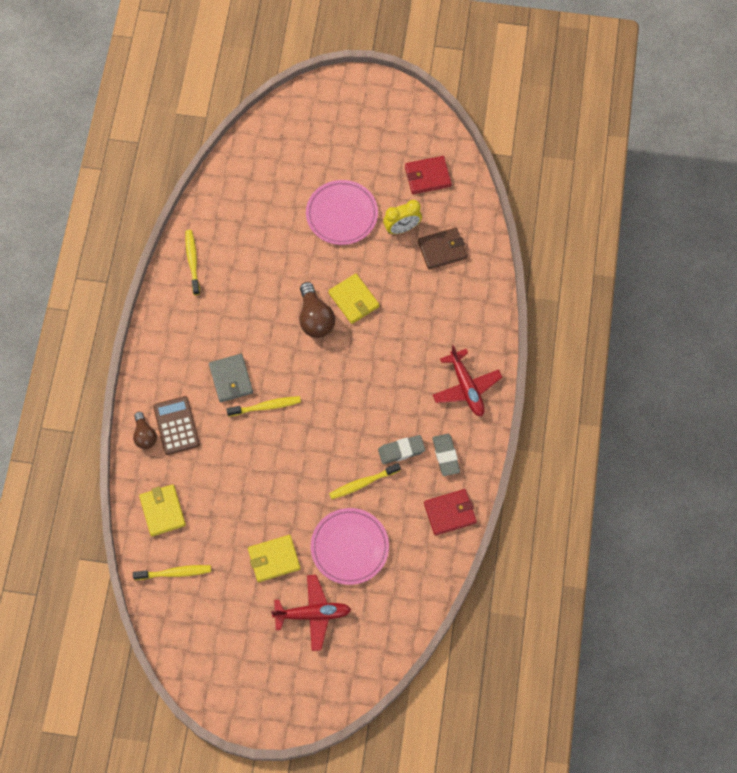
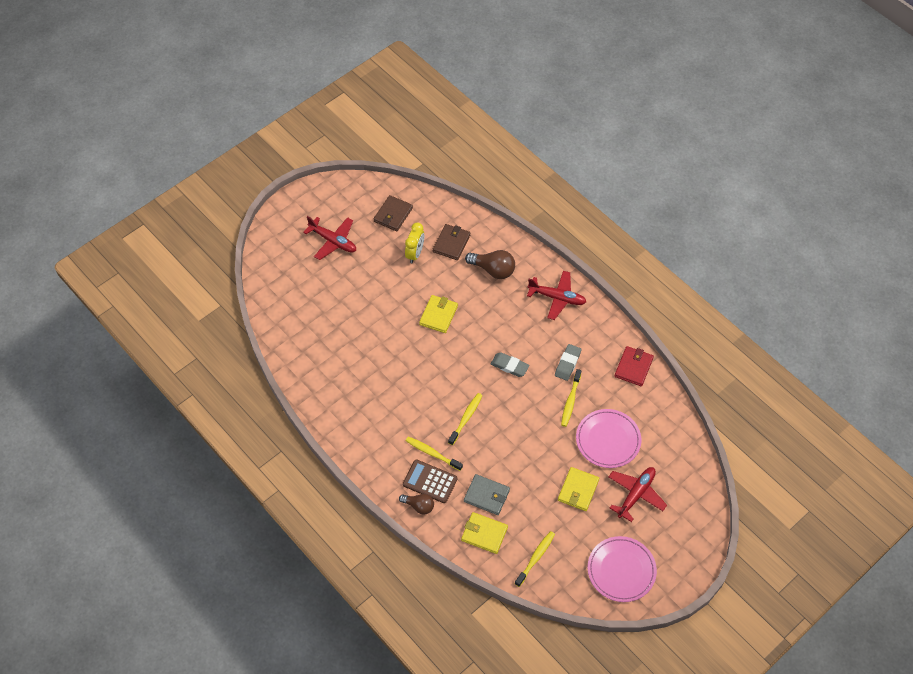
camera: 50 degrees left, 10 degrees down
yellow toothbrush [185,230,200,295] -> yellow toothbrush moved to [406,436,463,471]
grey wallet [209,354,253,402] -> grey wallet moved to [464,474,510,515]
brown light bulb [300,282,335,338] -> brown light bulb moved to [465,250,515,279]
pink plate [306,180,378,245] -> pink plate moved to [588,536,657,602]
yellow wallet [329,274,379,324] -> yellow wallet turned 75 degrees counterclockwise [419,295,458,333]
red wallet [405,156,452,194] -> brown wallet [374,195,413,231]
grey eraser [433,434,460,476] -> grey eraser moved to [491,352,529,377]
none -> red plane [303,216,356,260]

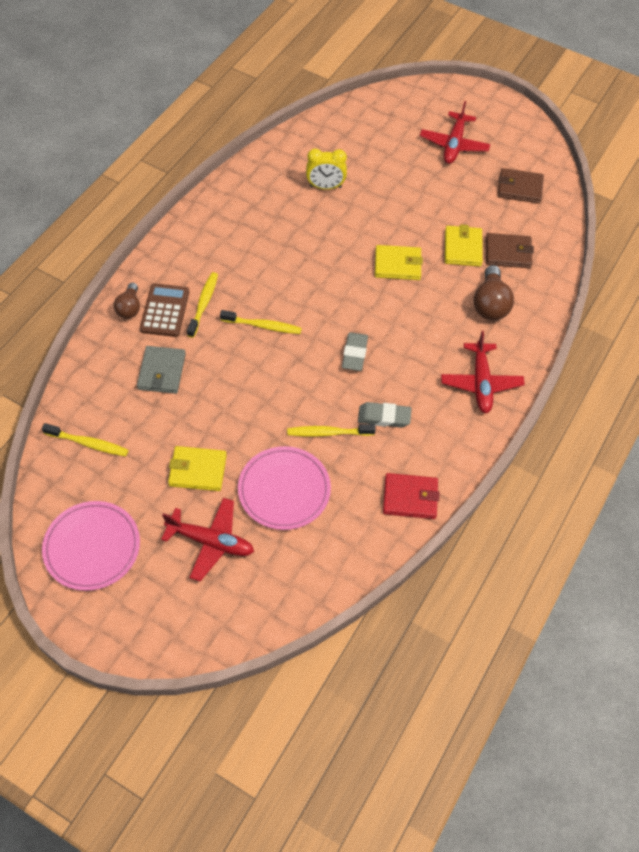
camera: 70 degrees right, 0 degrees up
yellow clock [405,222,424,263] -> yellow clock moved to [306,149,347,190]
yellow wallet [461,512,508,554] -> yellow wallet moved to [445,224,483,266]

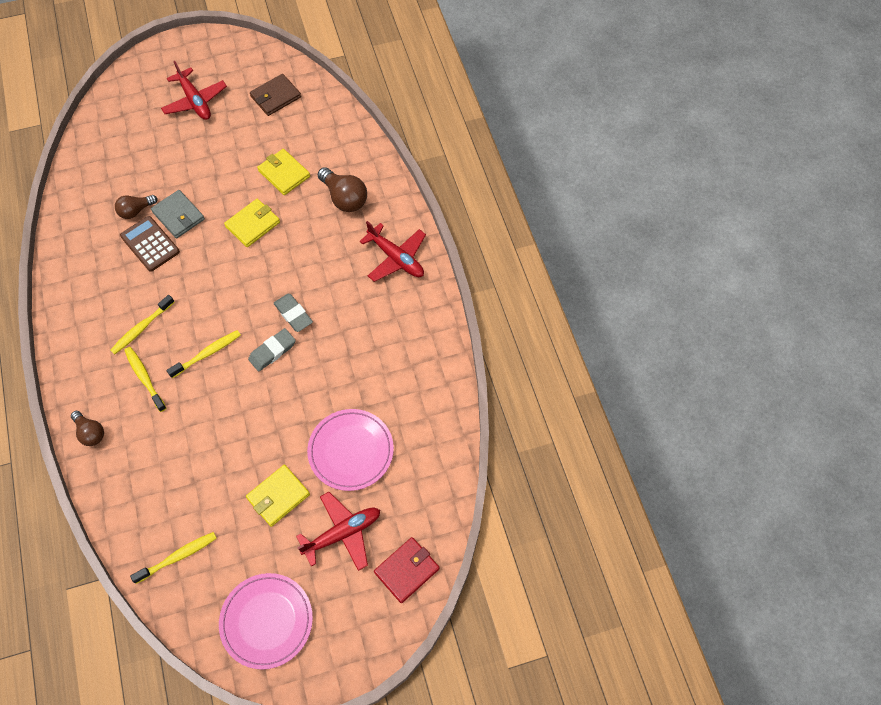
camera: 45 degrees left, 5 degrees up
grey wallet [137,346,186,394] -> grey wallet moved to [151,190,205,238]
brown calculator [140,283,189,337] -> brown calculator moved to [120,216,180,272]
yellow toothbrush [287,424,376,437] -> yellow toothbrush moved to [110,295,175,354]
yellow clock [306,149,347,190] -> brown light bulb [115,195,157,219]
grey eraser [358,402,412,428] -> grey eraser moved to [248,328,296,372]
red wallet [383,473,440,519] -> red wallet moved to [374,537,439,603]
brown wallet [486,233,534,268] -> none

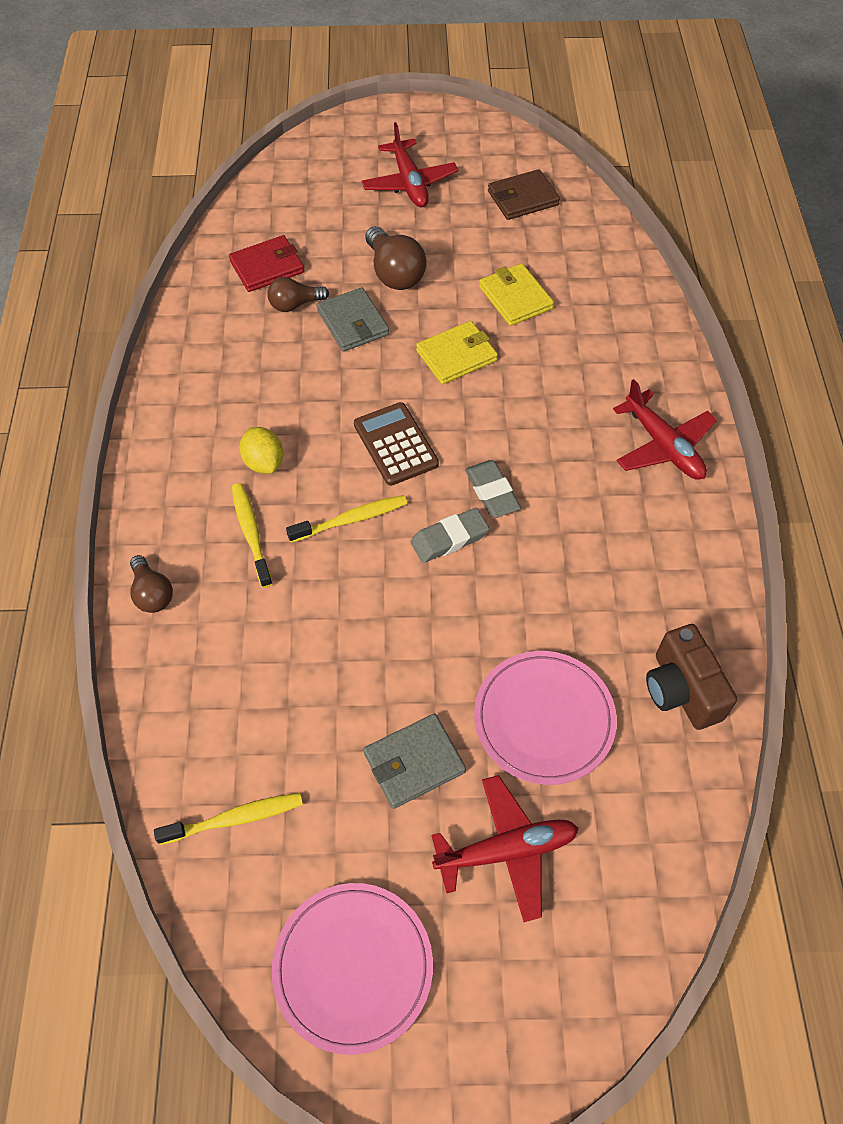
camera: 15 degrees right, 5 degrees down
yellow toothbrush [110,295,175,354] -> yellow lemon [240,427,283,474]
brown calculator [120,216,180,272] -> brown calculator moved to [354,402,439,486]
yellow wallet [246,465,310,527] -> grey wallet [363,713,466,809]
brown light bulb [317,167,367,212] -> brown light bulb moved to [365,226,427,290]
red wallet [374,537,439,603] -> red wallet moved to [229,235,304,292]
none -> brown camera [646,624,737,730]

